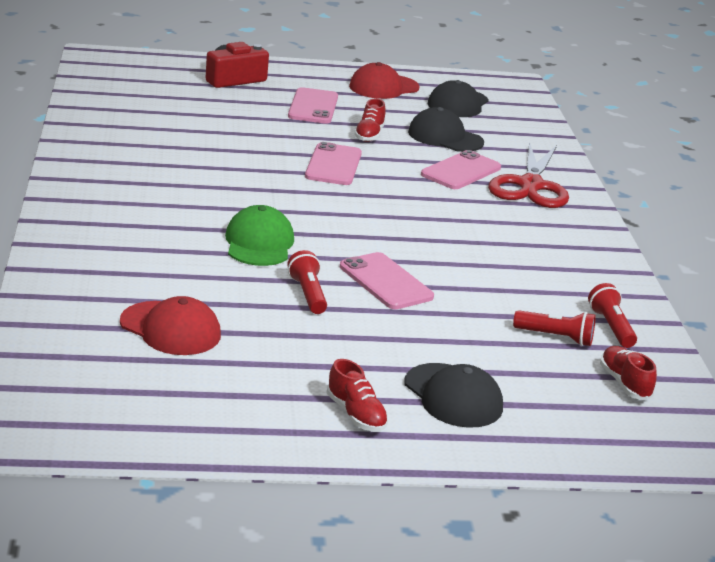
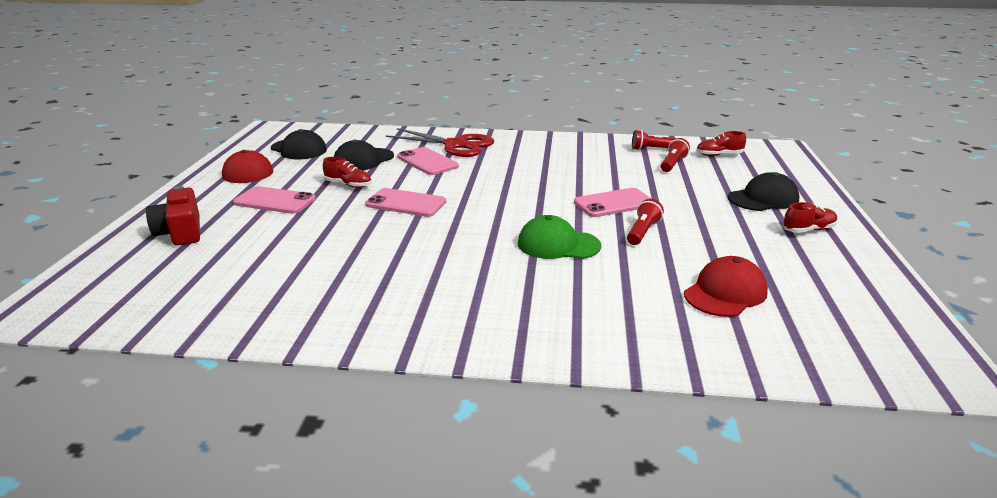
camera: 75 degrees left, 0 degrees up
red flashlight [287,250,327,314] -> red flashlight turned 120 degrees clockwise [627,199,664,245]

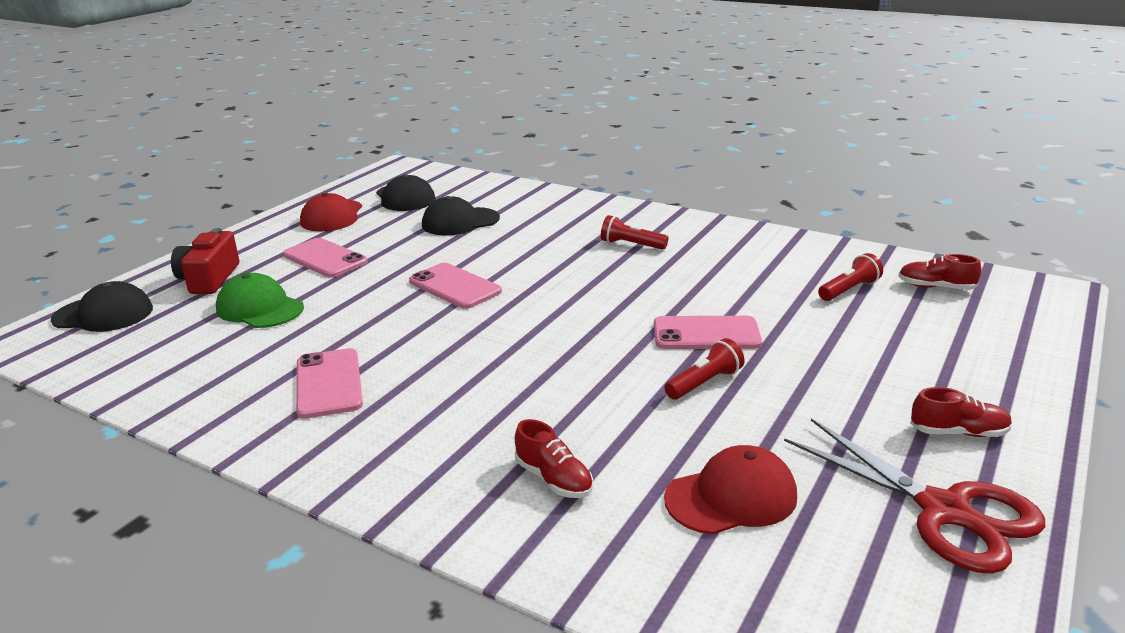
camera: 25 degrees right, 0 degrees up
red shoe [323,157,372,188] -> red shoe moved to [515,419,593,498]
red scissors [386,128,494,157] -> red scissors moved to [784,418,1045,574]
pink phone [397,147,459,175] -> pink phone moved to [296,348,363,419]
green cap [518,215,601,259] -> green cap moved to [216,273,304,328]
red flashlight [632,130,677,151] -> red flashlight moved to [601,215,668,250]
black cap [728,172,799,211] -> black cap moved to [51,281,153,332]

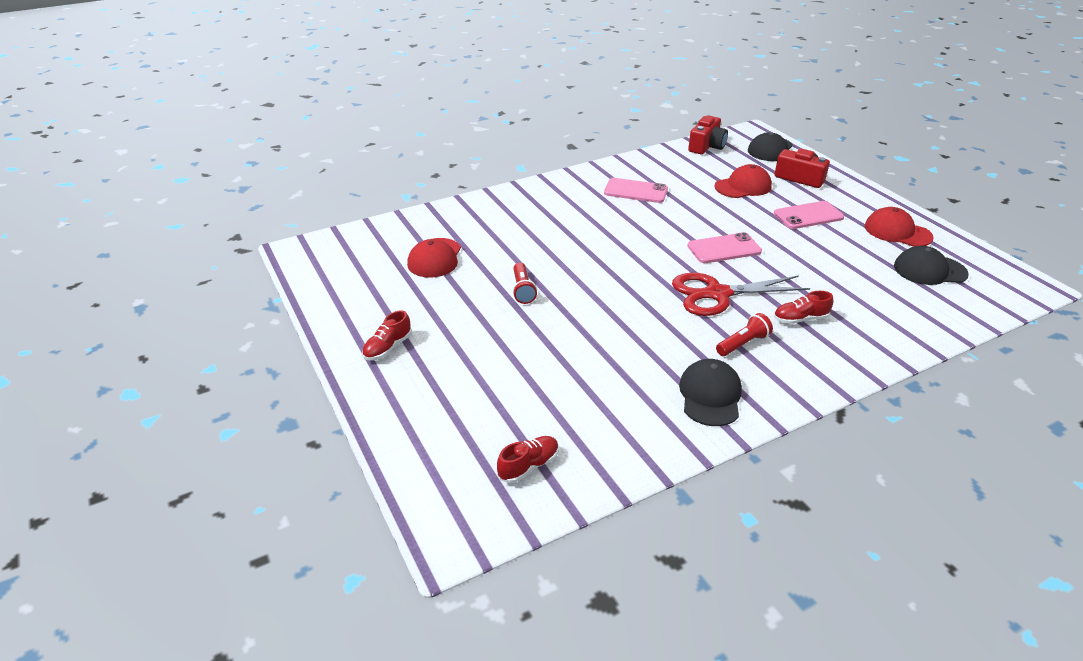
camera: 120 degrees right, 10 degrees up
green cap [216,273,304,328] -> red cap [714,164,772,198]
black cap [422,196,500,236] -> black cap moved to [679,359,742,426]
red shoe [515,419,593,498] -> red shoe moved to [774,291,833,324]
pink phone [654,316,762,349] -> none
red scissors [784,418,1045,574] -> red scissors moved to [672,273,810,316]
red flashlight [818,253,883,301] -> none
none -> red camera [688,115,728,154]

